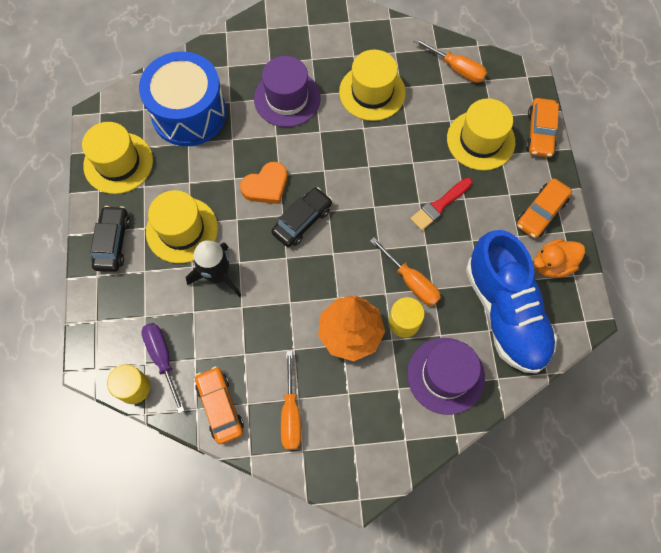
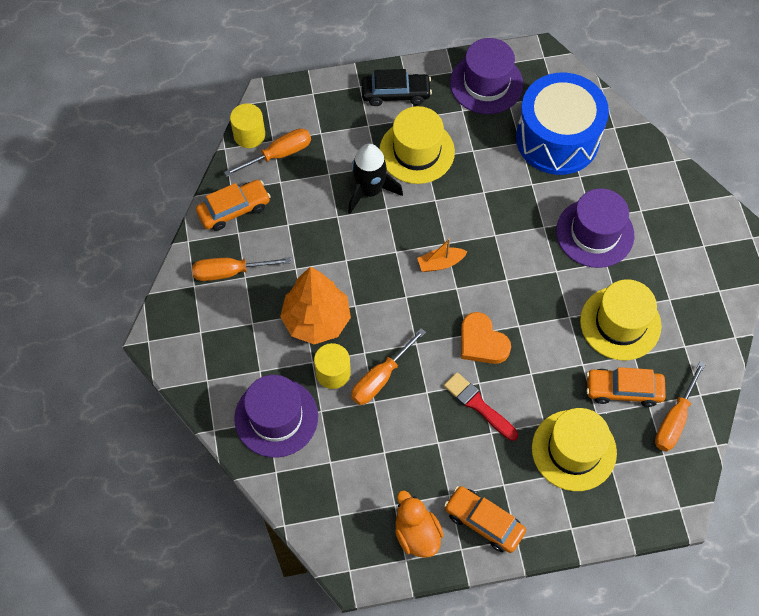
camera: 85 degrees right, 5 degrees down
yellow hat [82,122,153,194] -> purple hat [450,38,523,114]
purple screwdriver [141,323,185,413] -> orange screwdriver [224,128,311,177]
orange heart [240,162,287,204] -> orange heart moved to [461,312,511,364]
black car [271,187,332,247] -> orange boat [417,238,467,272]
blue shoe [466,230,558,373] -> none
orange car [526,98,559,157] -> orange car moved to [586,367,666,407]

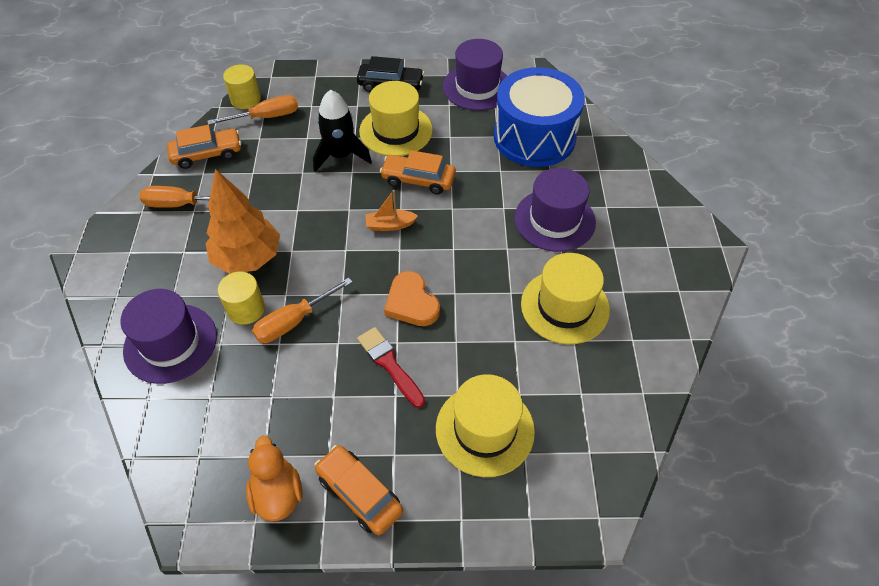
camera: 10 degrees right, 10 degrees down
orange car [586,367,666,407] -> orange car moved to [380,150,456,194]
orange screwdriver [655,361,706,452] -> none

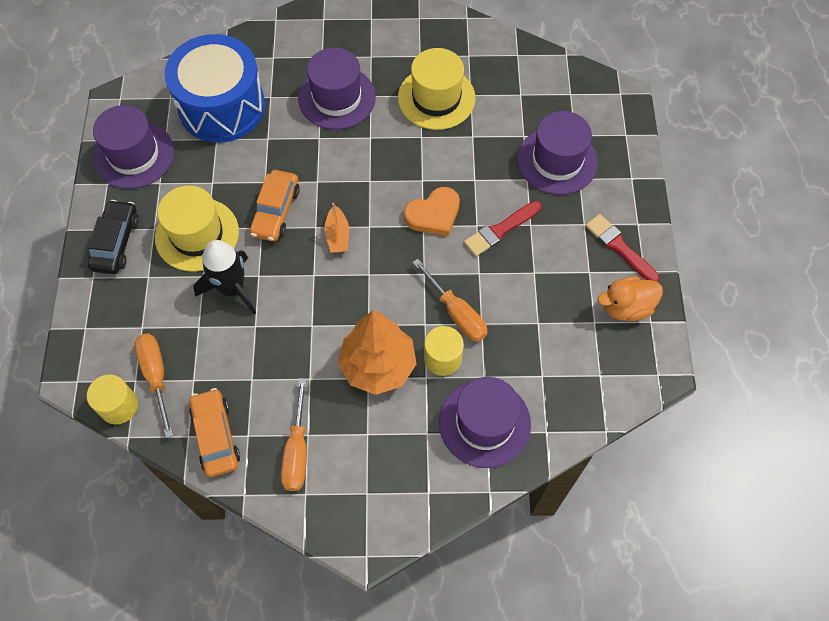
camera: 90 degrees left, 10 degrees up
orange car [314,445,403,535] -> red brush [585,214,659,282]
yellow hat [436,374,535,477] -> purple hat [517,111,598,195]

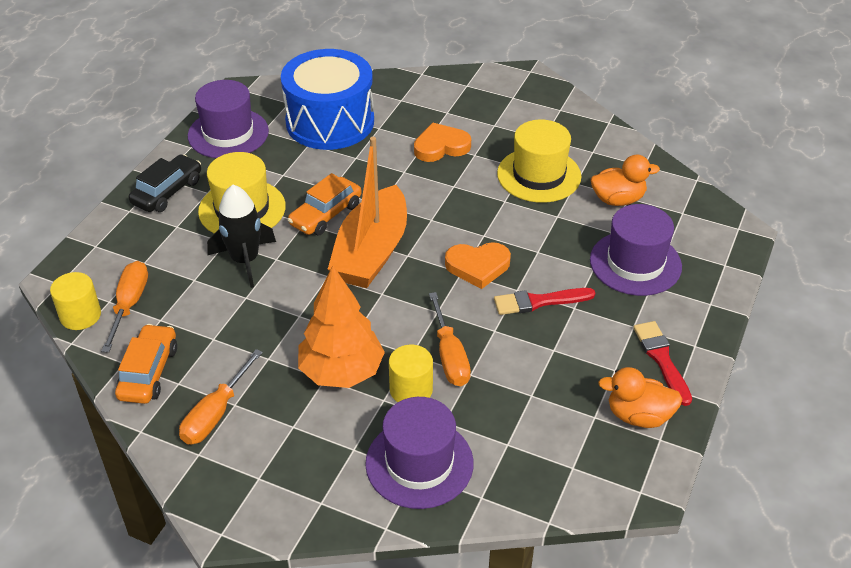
camera: 25 degrees right, 20 degrees down
purple hat [298,48,376,130] -> orange heart [414,123,471,162]
orange boat [324,203,349,253] -> orange boat [328,137,407,288], size x2.38
none -> orange duck [591,155,660,206]

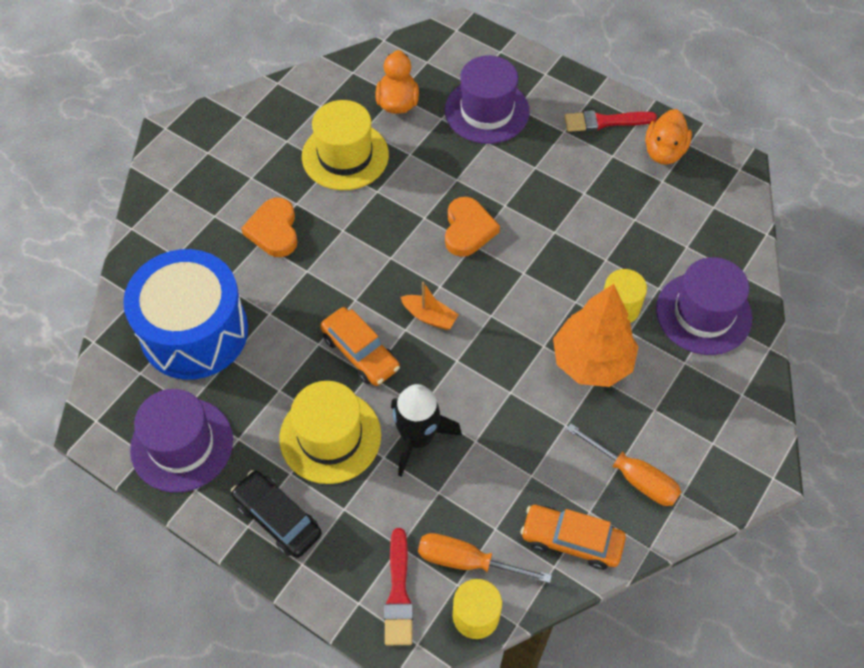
camera: 80 degrees left, 15 degrees up
orange boat [328,137,407,288] -> orange boat [401,282,459,330], size x0.42
orange screwdriver [429,292,471,386] -> none
red brush [494,288,595,315] -> red brush moved to [384,528,413,645]

